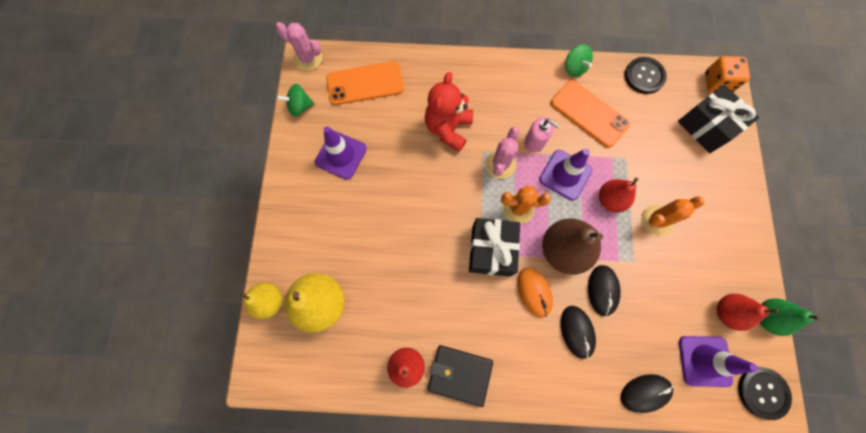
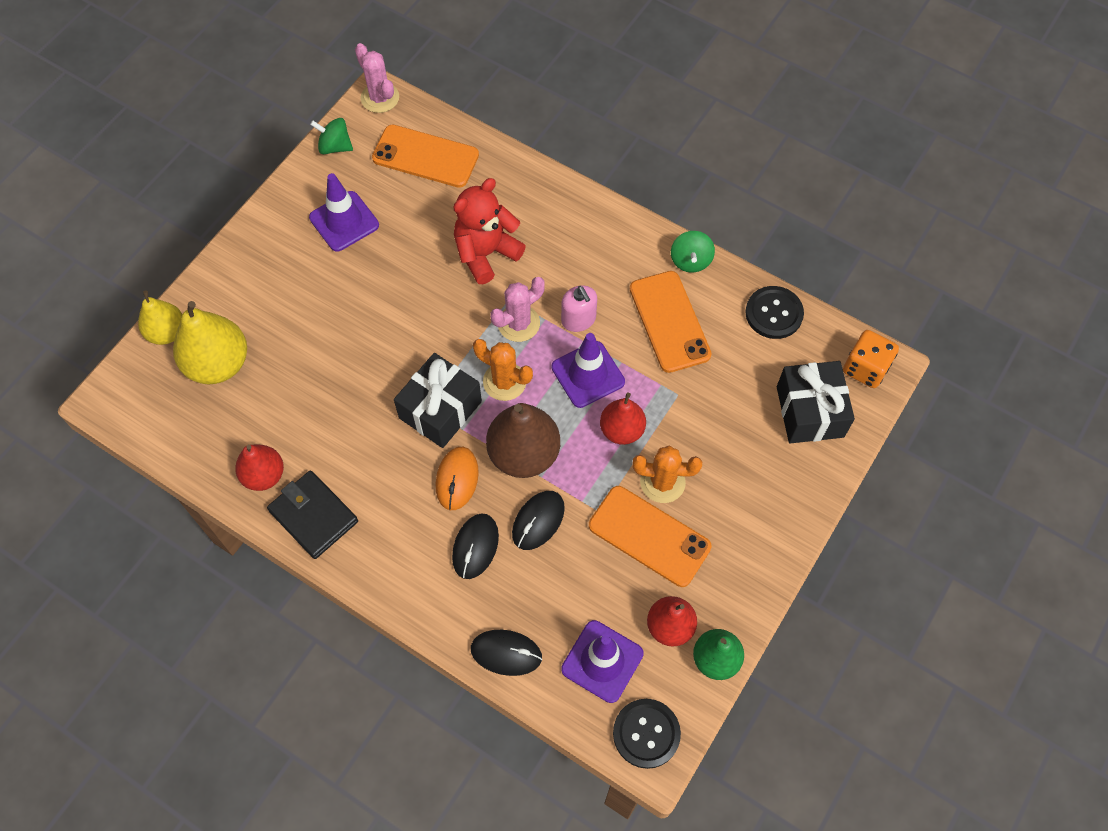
camera: 30 degrees right, 10 degrees down
none -> orange phone [589,486,712,587]

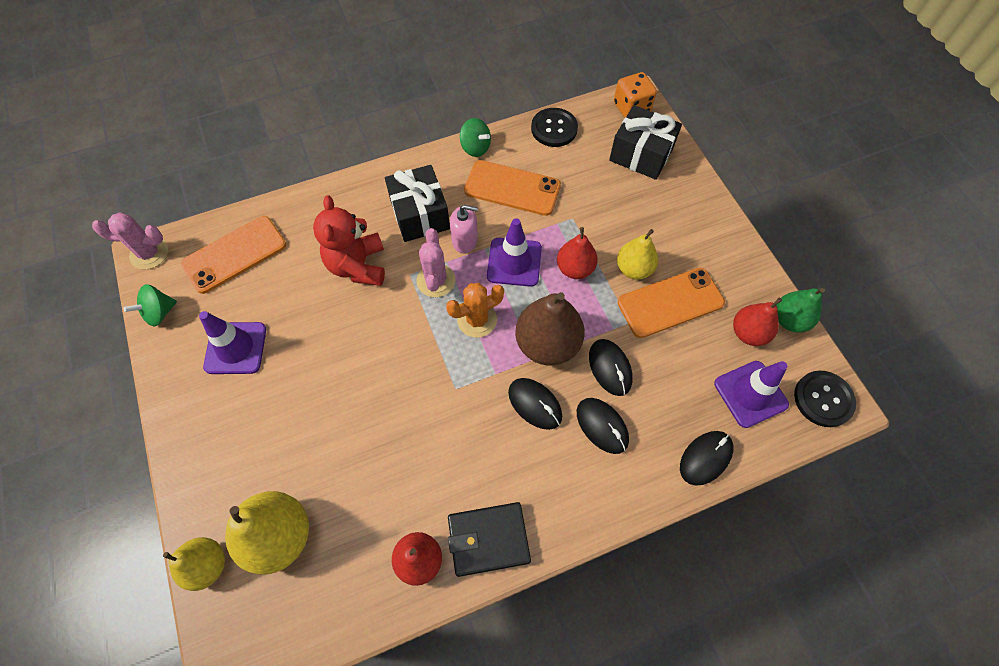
camera: 55 degrees left, 0 degrees up
black gift [394,353,482,448] -> black gift moved to [385,165,450,242]
orange mouse [436,447,479,510] -> black mouse [508,378,562,430]
orange cactus [632,446,702,503] -> yellow pear [617,229,658,279]

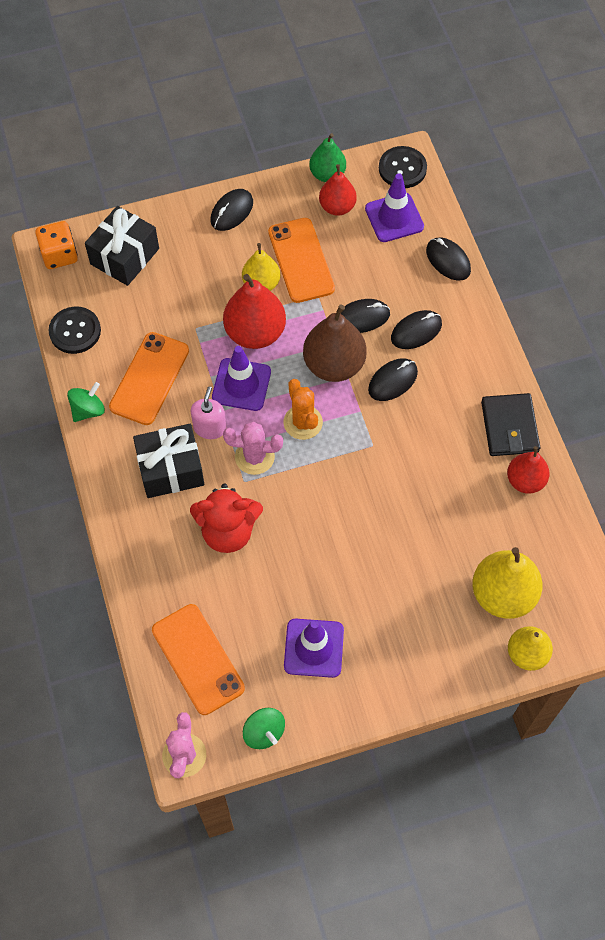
camera: 85 degrees left, 0 degrees up
red pear [557,227,598,279] -> red pear [223,274,286,349], size x1.58
none -> black mouse [211,189,253,231]

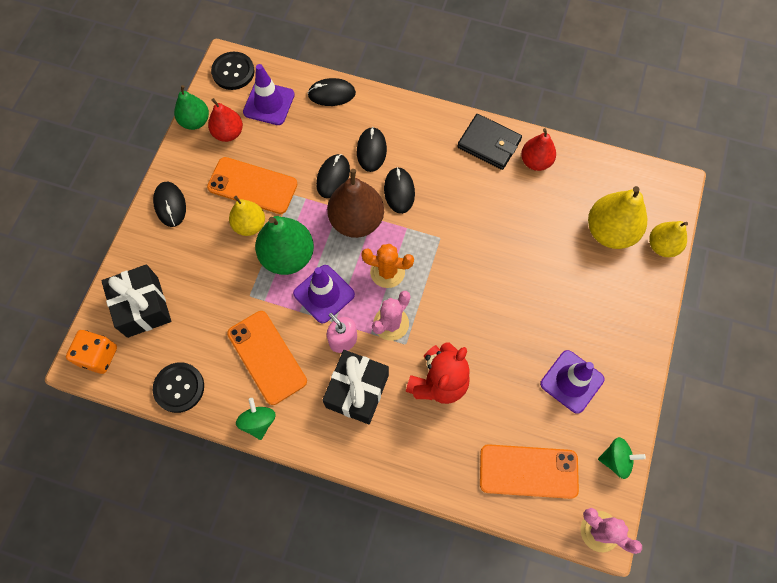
camera: 55 degrees left, 5 degrees up
red pear [223,274,286,349] -> green pear [255,216,314,275]

